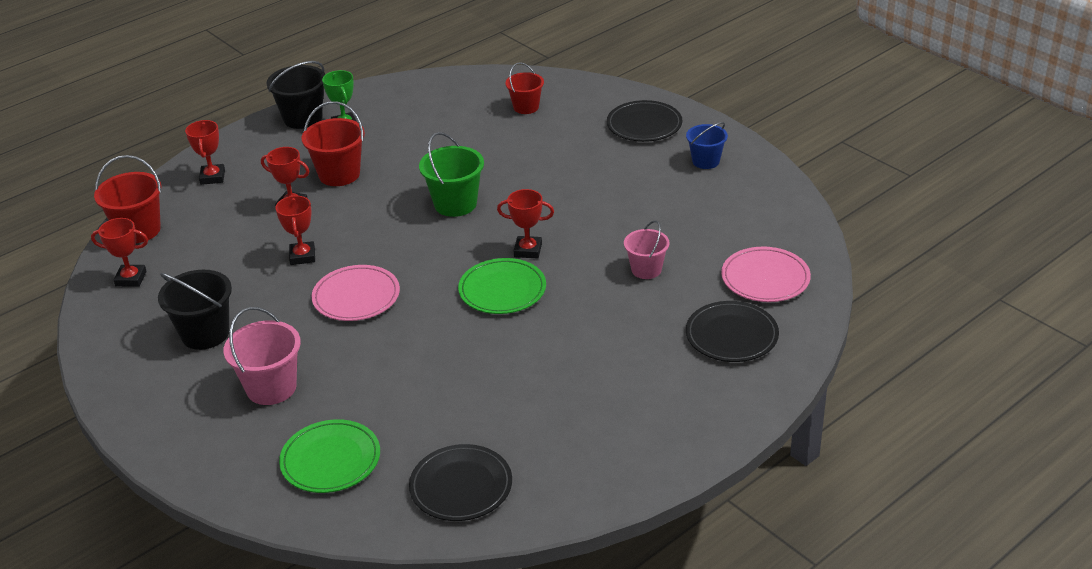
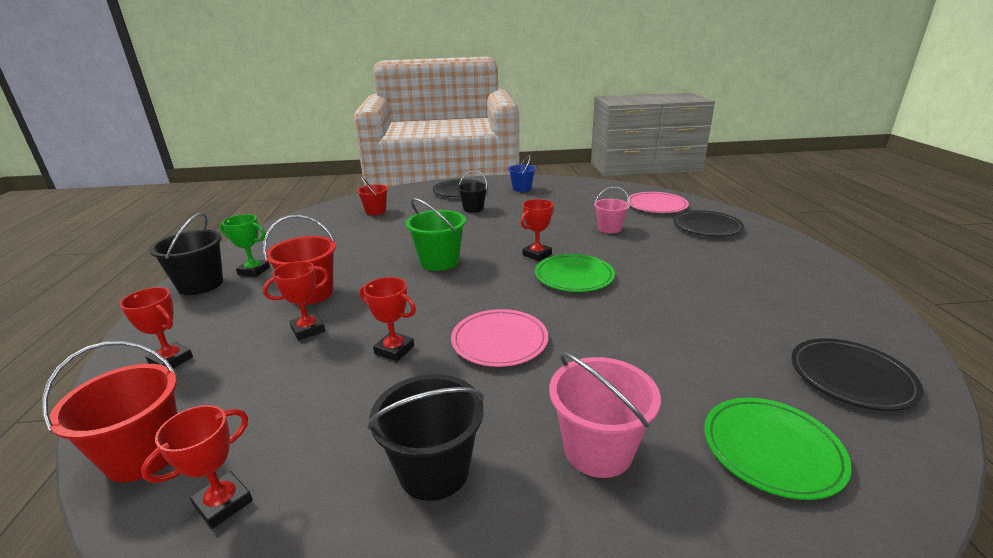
camera: 55 degrees left, 10 degrees down
none -> black bucket [457,171,488,213]

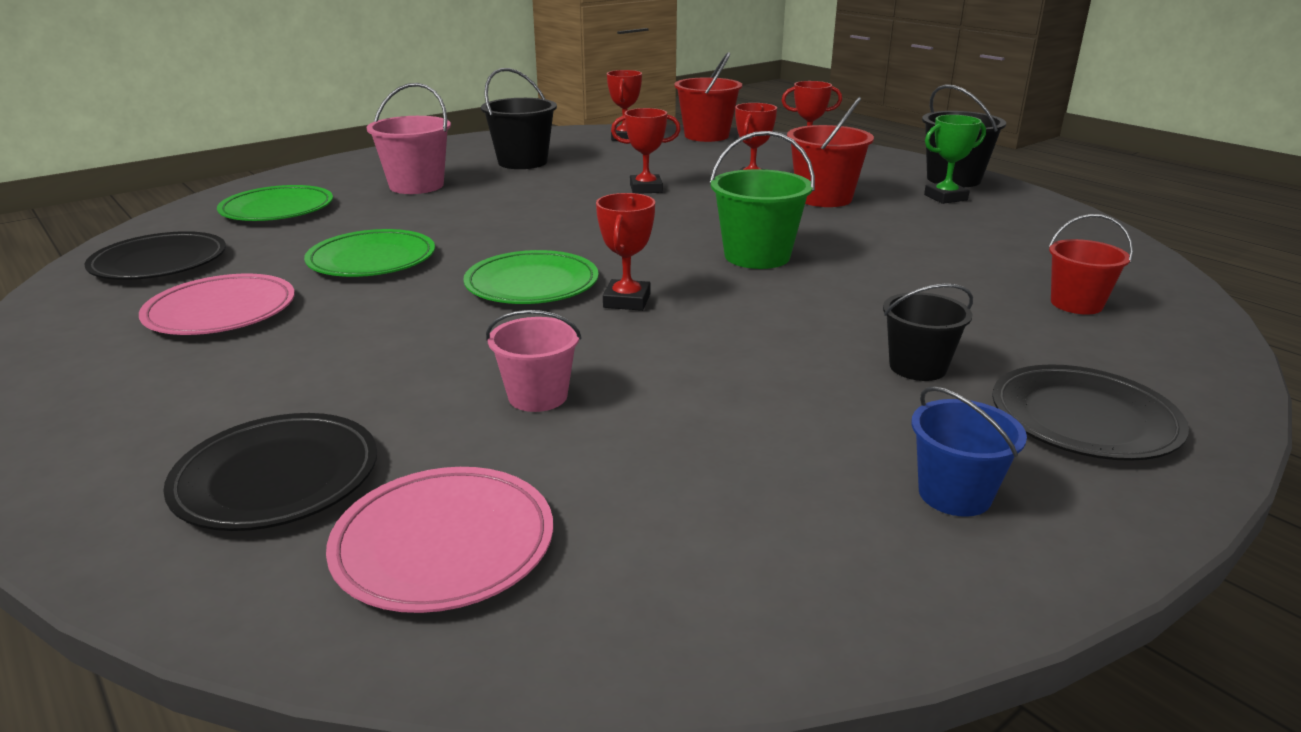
camera: 145 degrees right, 0 degrees up
pink plate [451,309,548,367] -> pink plate moved to [139,274,295,335]
none -> green plate [304,229,435,277]

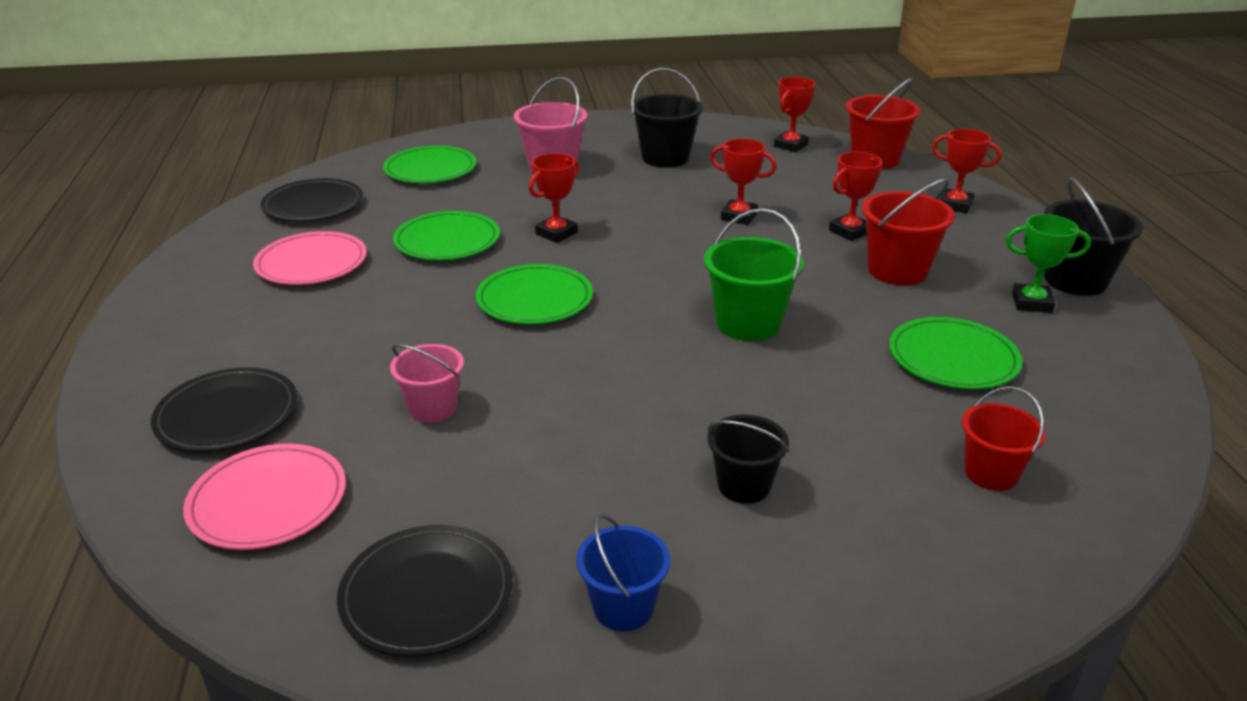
camera: 30 degrees right, 5 degrees up
red trophy [596,193,655,311] -> red trophy moved to [529,153,579,243]
black plate [992,364,1189,461] -> black plate moved to [337,525,513,657]
none -> green plate [889,317,1022,389]

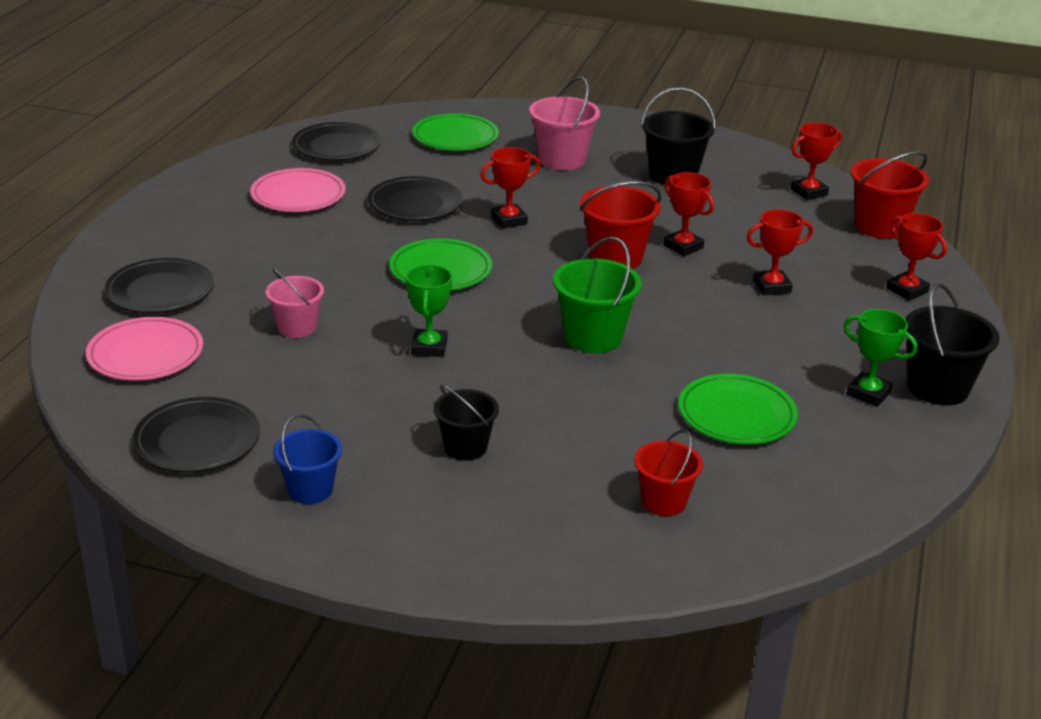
camera: 25 degrees right, 0 degrees up
green plate [393,211,500,260] -> black plate [368,176,463,221]
red bucket [862,178,955,285] -> red bucket moved to [580,181,662,269]
none -> green trophy [406,265,452,357]

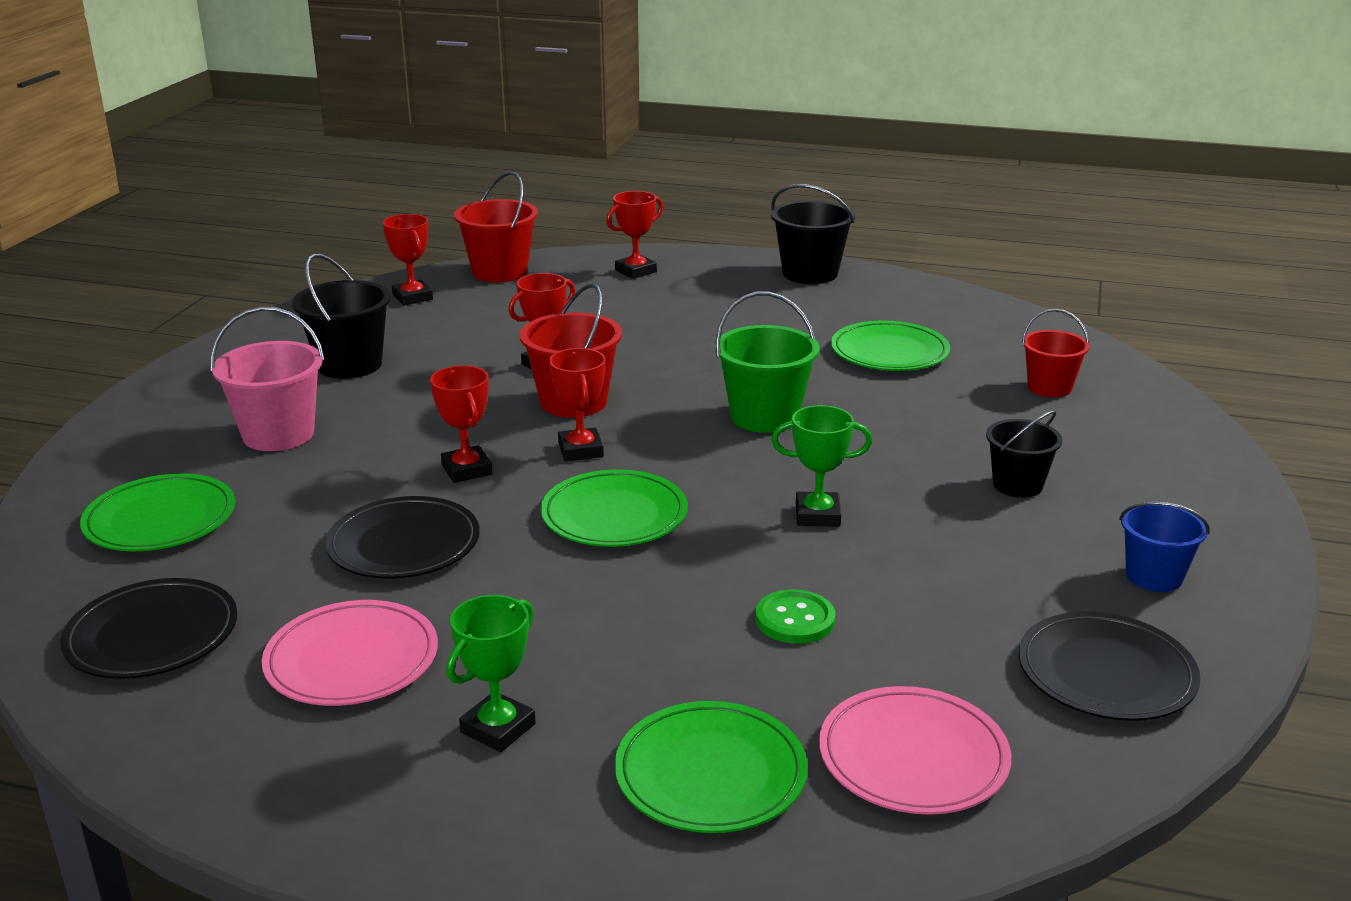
camera: 90 degrees left, 5 degrees down
black plate [104,258,214,313] -> green plate [615,701,808,833]
pink bucket [266,268,324,338] -> green button [756,589,835,644]
red trophy [747,210,813,295] -> red trophy moved to [549,348,606,461]
green trophy [844,309,918,407] -> green trophy moved to [446,595,536,752]

